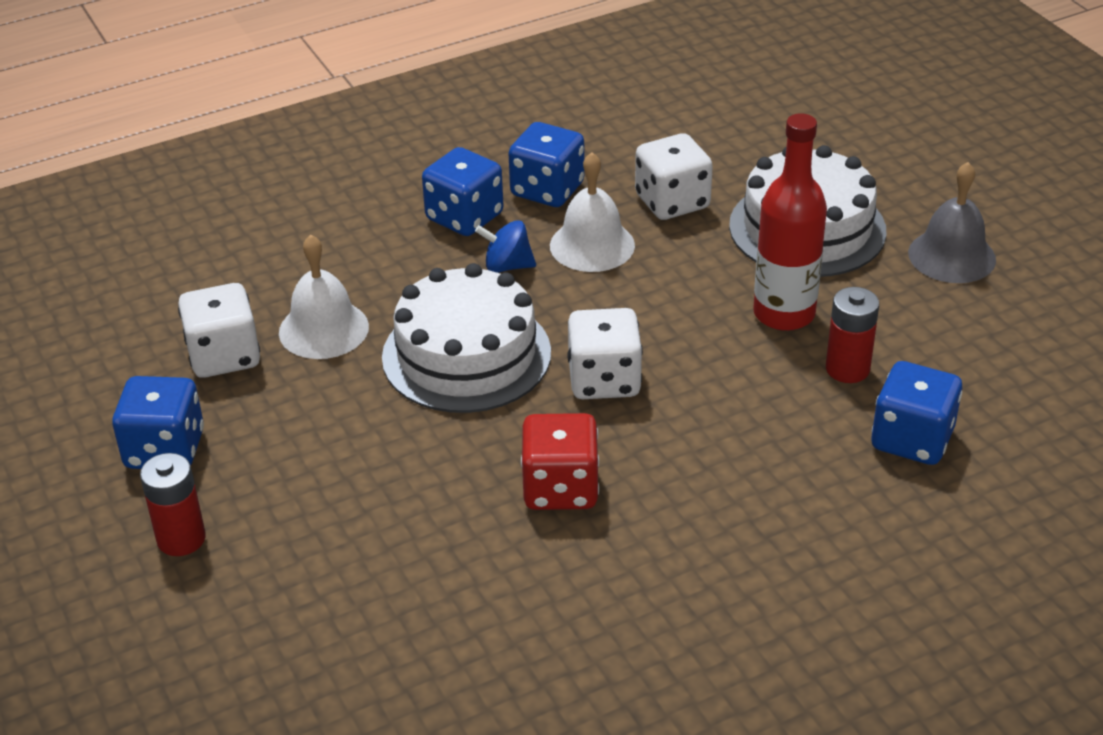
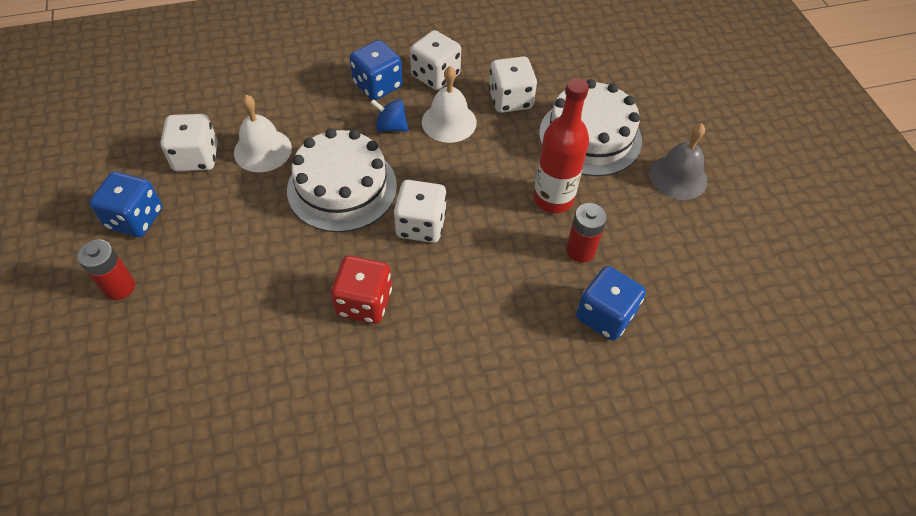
camera: 10 degrees right, 15 degrees up
blue dice [508,122,585,207] -> white dice [410,30,461,90]

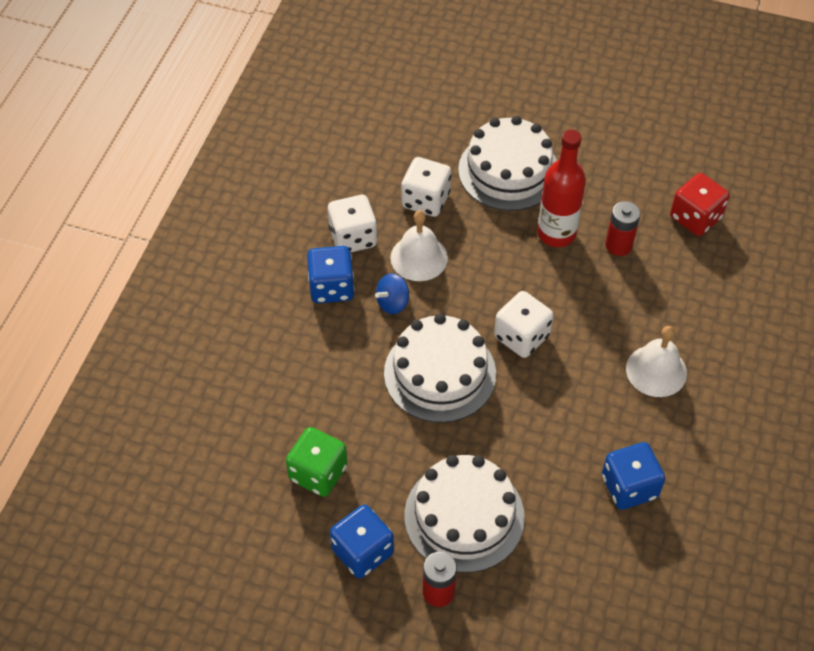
camera: 55 degrees left, 0 degrees up
white dice [161,114,218,171] -> green dice [286,427,347,497]
white bell [234,95,292,172] -> white bell moved to [626,326,687,397]
red dice [331,255,392,324] -> red dice moved to [670,173,729,236]
blue dice [576,266,646,341] -> blue dice moved to [602,442,665,510]
grey bell [649,123,707,200] -> none
none -> white cake [405,455,525,573]

